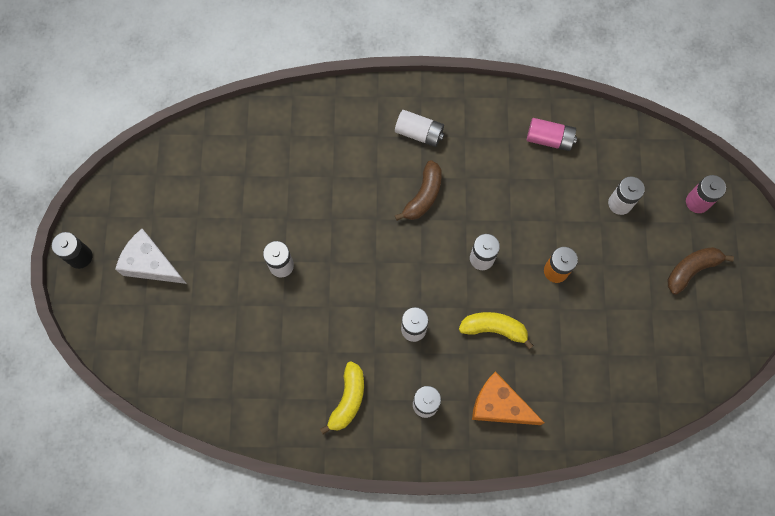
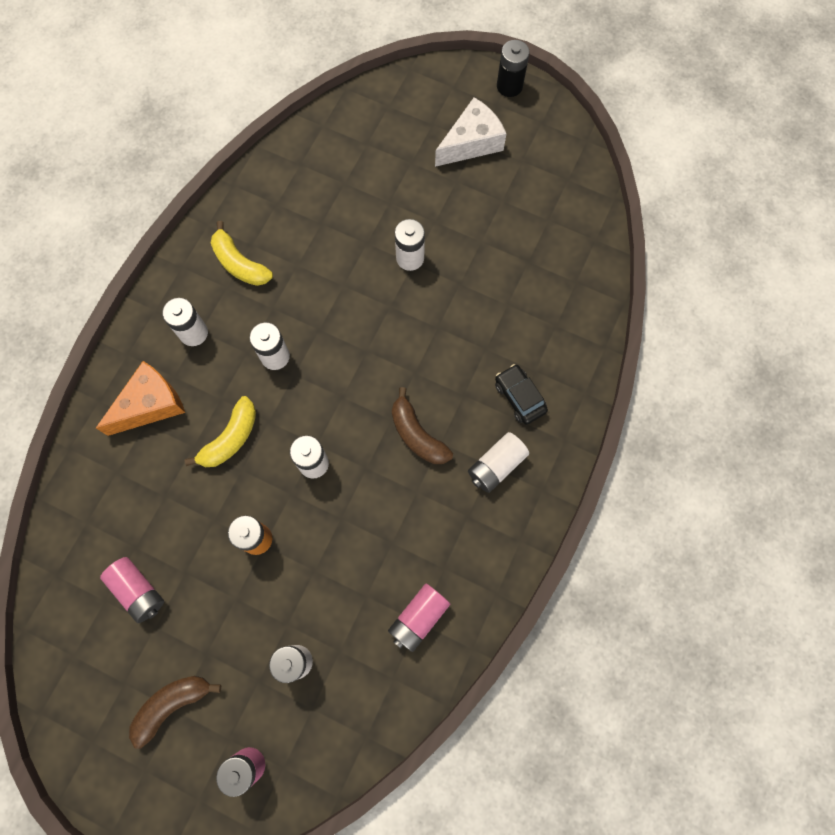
camera: 115 degrees right, 0 degrees up
brown banana [668,247,734,295] -> brown banana turned 120 degrees counterclockwise [129,676,221,749]
none -> pink battery [100,557,164,623]
none -> black car [495,364,548,425]

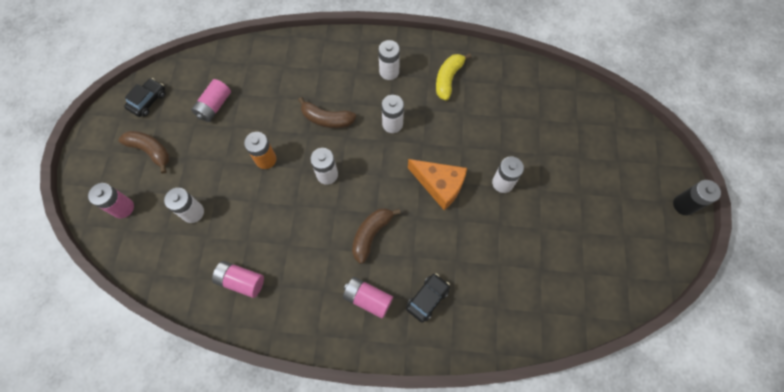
camera: 70 degrees right, 5 degrees down
orange cheese [96,361,185,436] -> orange cheese moved to [408,159,467,210]
yellow banana [185,396,256,467] -> brown banana [298,97,356,128]
white cheese [435,97,506,167] -> none
white battery [468,432,529,493] -> pink battery [343,277,393,319]
none -> black car [124,78,166,117]

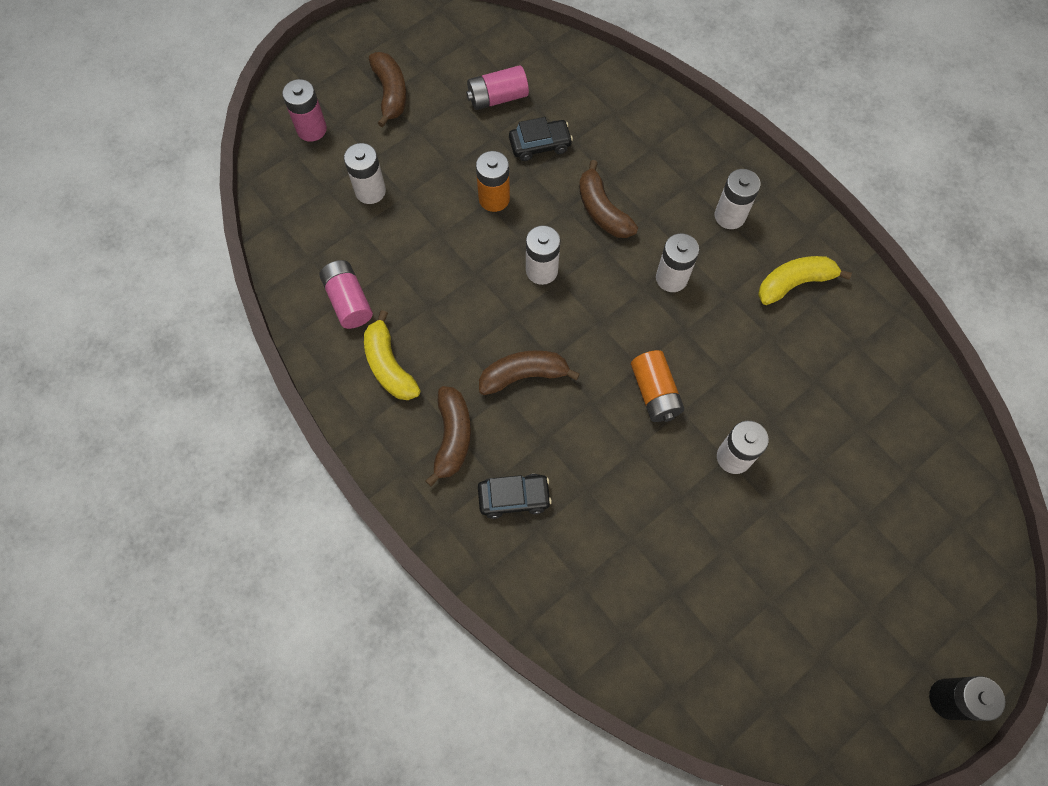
camera: 45 degrees right, 0 degrees up
black car [124,78,166,117] -> black car moved to [509,117,573,161]
pink battery [343,277,393,319] -> brown banana [425,386,471,487]
orange cheese [408,159,467,210] -> orange battery [631,350,684,422]
none -> yellow banana [364,310,421,400]

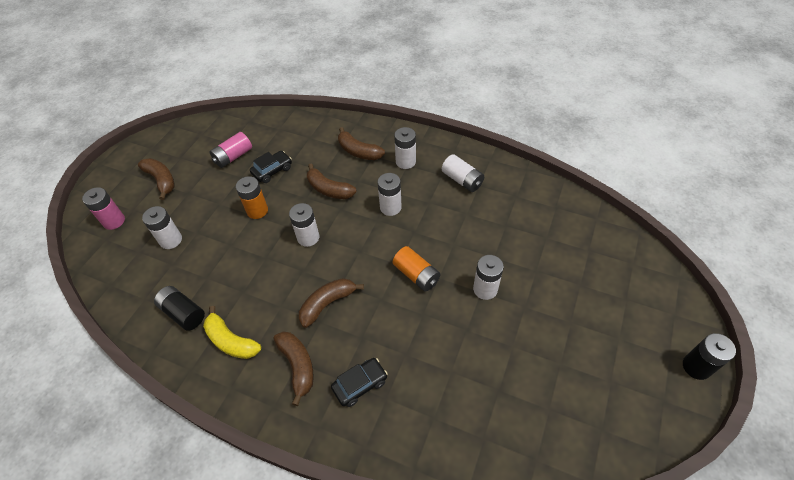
camera: 25 degrees left, 15 degrees down
pink battery [319,260,373,329] -> black battery [154,286,205,331]
yellow banana [758,256,852,305] -> white battery [442,154,484,192]
none -> brown banana [338,127,385,160]

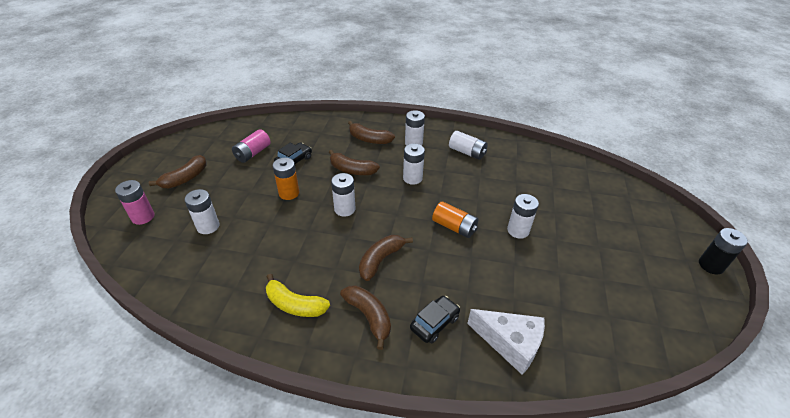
camera: 15 degrees left, 10 degrees down
brown banana [138,158,174,200] -> brown banana turned 90 degrees clockwise [149,155,206,188]
black battery [154,286,205,331] -> none
none -> white cheese [467,309,545,375]

